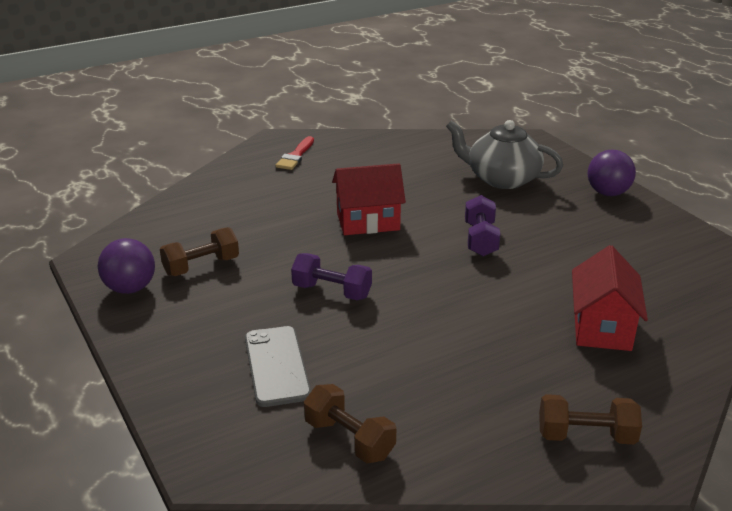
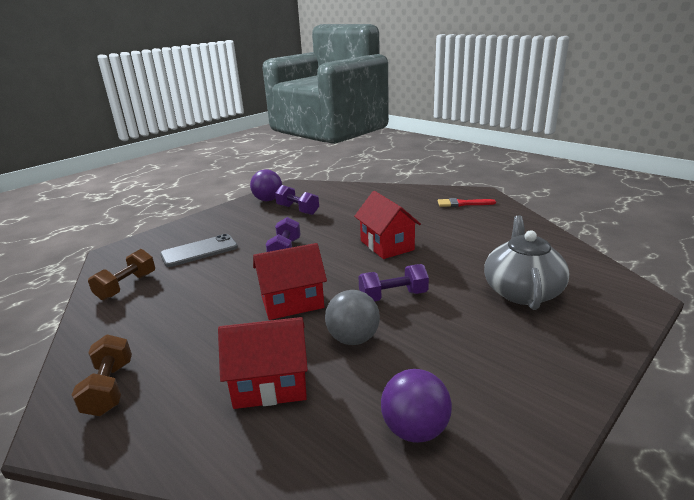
camera: 75 degrees right, 5 degrees down
brown dumbbell [160,227,239,276] -> purple dumbbell [275,185,319,215]
purple ball [588,150,636,196] -> purple ball moved to [381,369,452,443]
none -> red house [253,243,327,320]
none -> grey ball [325,290,380,345]

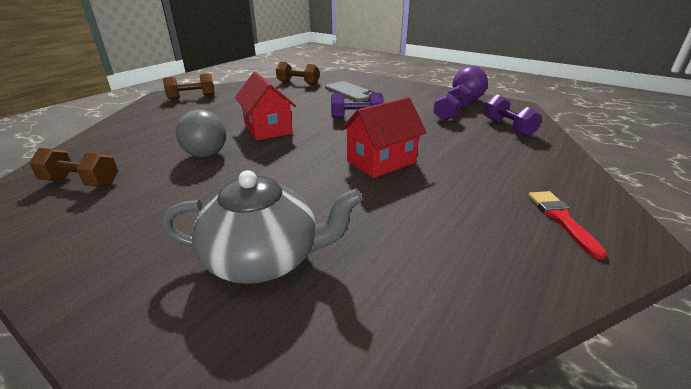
camera: 80 degrees right, 5 degrees up
red house [218,317,308,409] -> none
purple dumbbell [358,264,429,301] -> purple dumbbell moved to [484,95,542,137]
purple ball [381,369,452,443] -> brown dumbbell [29,148,118,186]

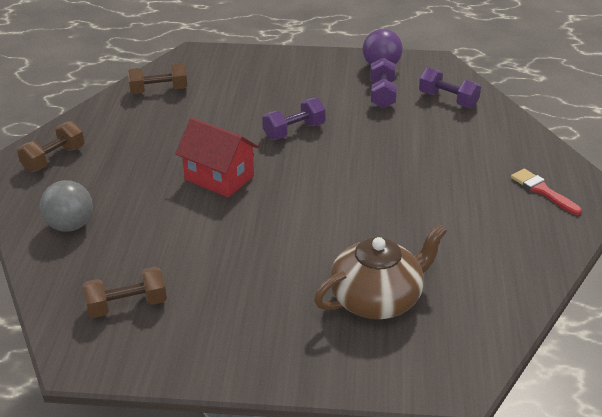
camera: 30 degrees left, 5 degrees up
grey teapot [161,170,363,284] -> brown teapot [314,224,447,319]
grey ball [176,110,226,157] -> grey ball moved to [40,180,93,232]
grey phone [325,81,376,102] -> none
red house [341,97,427,178] -> none

